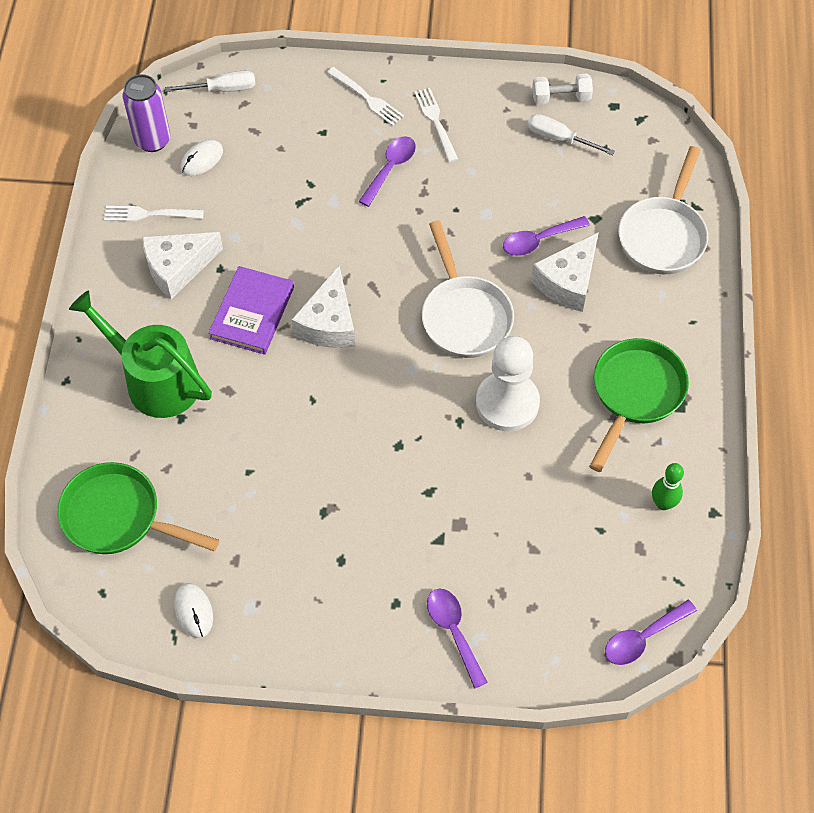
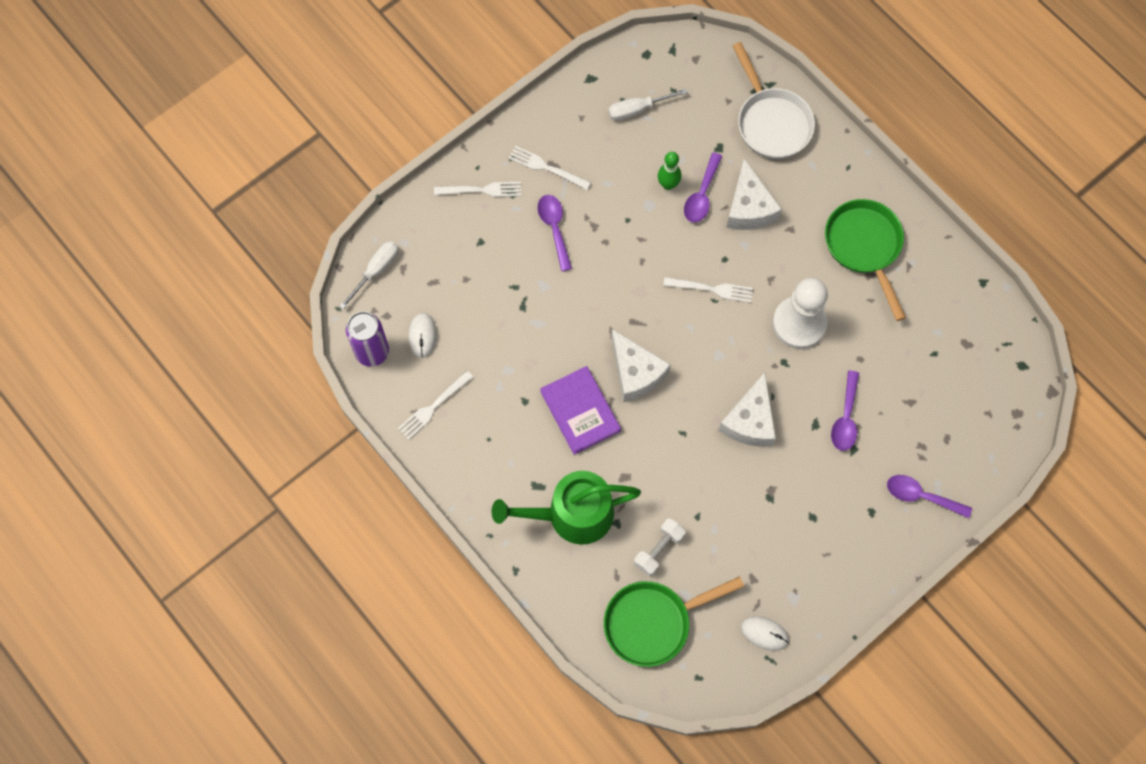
camera: 45 degrees left, 10 degrees up
white cheese [142,232,223,299] -> white cheese moved to [718,372,776,447]
white pan [422,221,514,358] -> white fork [663,277,753,303]
white dumbbell [532,74,593,104] -> white dumbbell moved to [634,518,686,576]
purple spoon [605,600,697,665] -> purple spoon moved to [831,370,859,451]
green bowling pin [652,463,684,510] -> green bowling pin moved to [658,152,681,190]

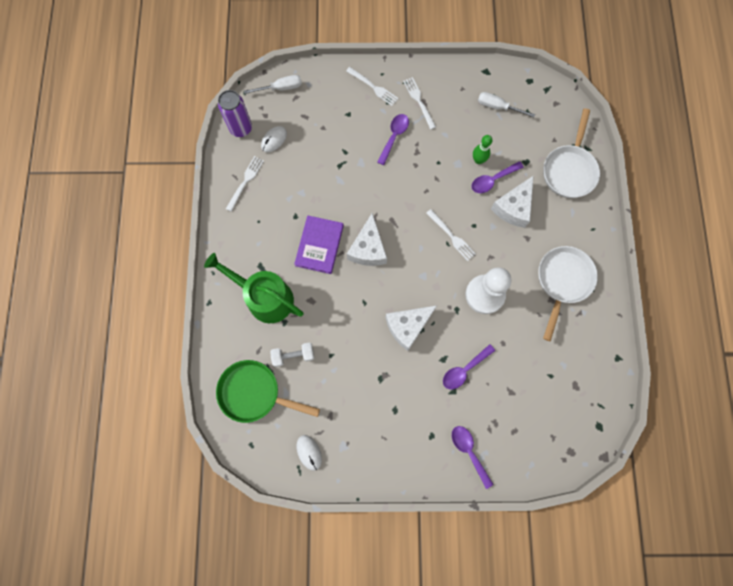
camera: 40 degrees right, 5 degrees up
white fork [397,371,473,440] -> white fork turned 120 degrees clockwise [226,156,264,212]
green pan [825,199,906,321] -> white pan [538,246,598,341]

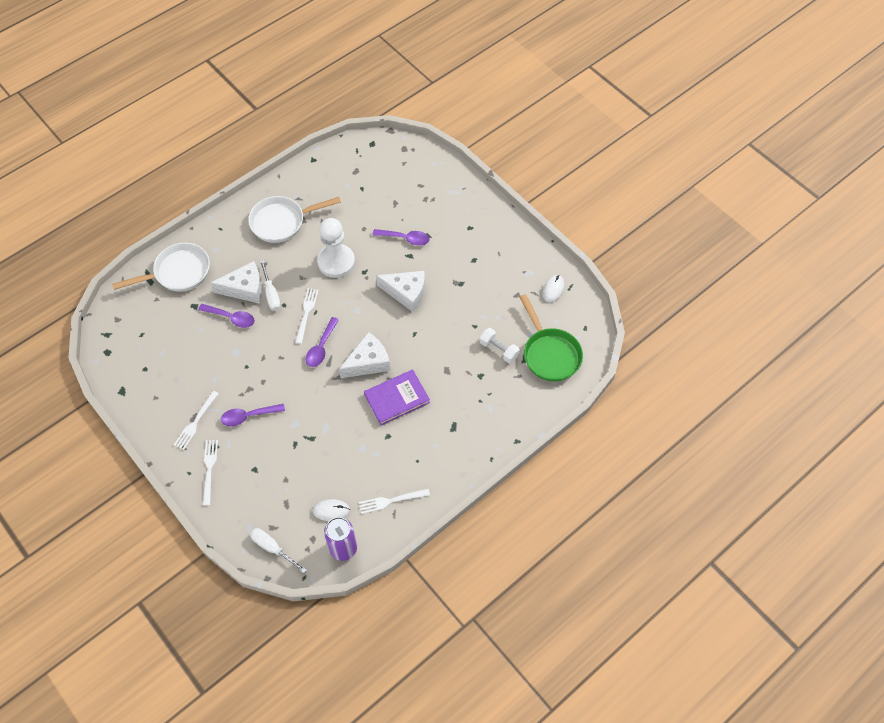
camera: 130 degrees left, 15 degrees down
green watering can [204,253,304,323] -> none
purple spoon [452,426,494,489] -> purple spoon moved to [306,317,339,367]
green bowling pin [473,135,492,164] -> none
white screwdriver [478,92,535,117] -> white screwdriver moved to [260,260,281,311]

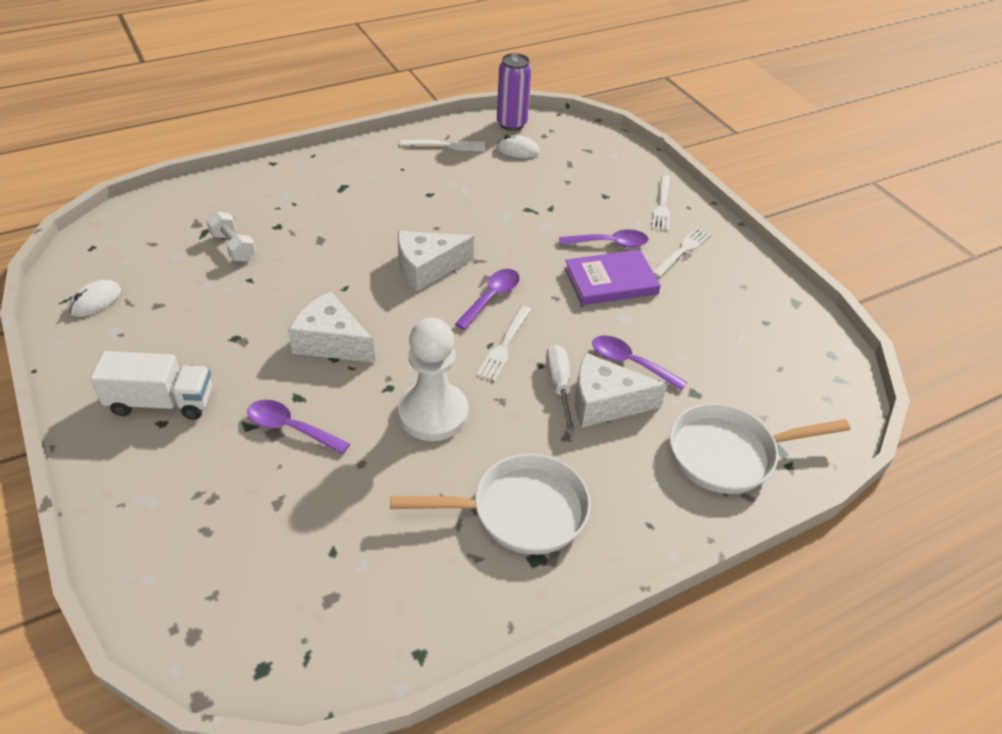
camera: 170 degrees left, 15 degrees down
white screwdriver [250,528,307,573] -> none
purple book [364,369,430,426] -> purple book moved to [564,250,661,305]
green pan [519,294,583,382] -> none
none -> white truck [90,351,212,420]

